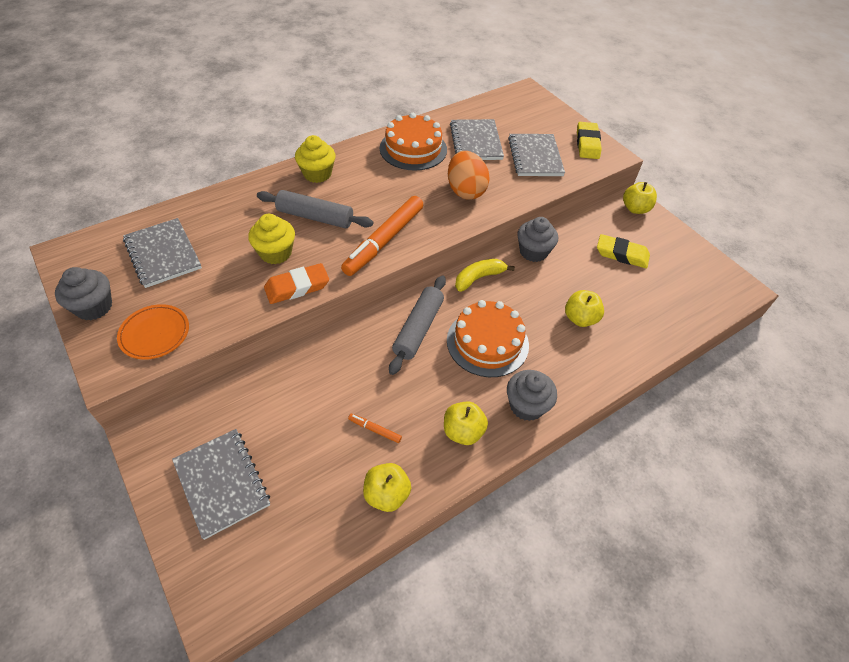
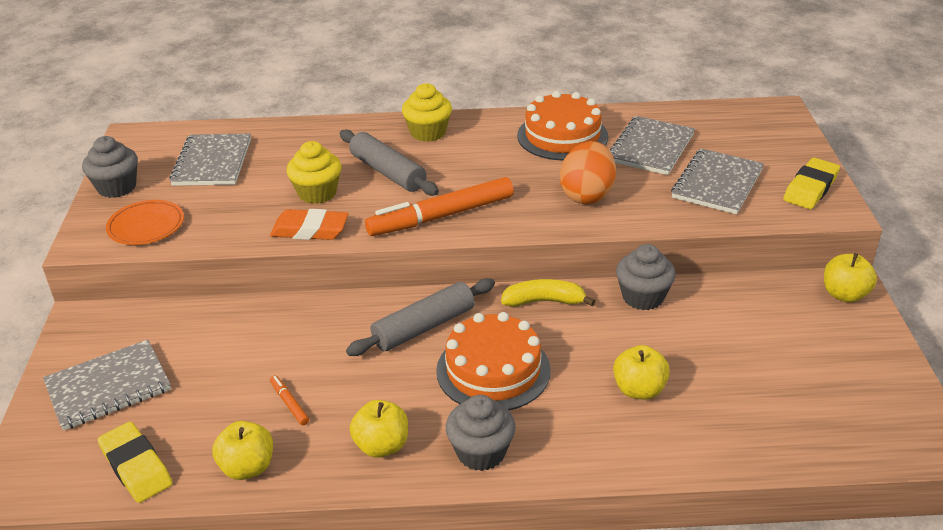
camera: 35 degrees right, 15 degrees down
grey notebook [172,429,270,540] -> grey notebook turned 60 degrees clockwise [43,339,171,431]
yellow eraser [597,234,650,269] -> yellow eraser moved to [98,422,173,503]

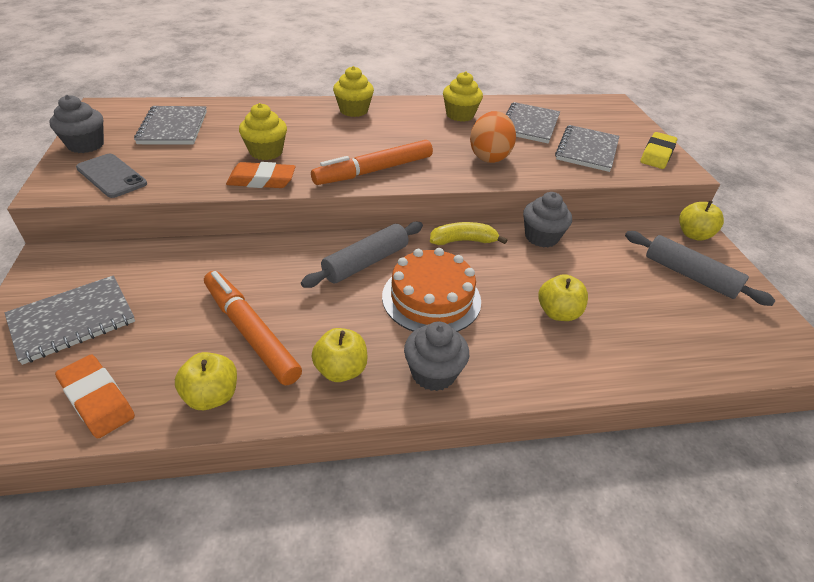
camera: 10 degrees left, 5 degrees up
yellow eraser [98,422,173,503] -> orange eraser [55,354,135,438]
orange plate [106,200,184,245] -> grey phone [76,154,147,198]
orange marker [270,375,309,425] -> orange marker [204,271,302,385], size x2.47
grey rolling pin [340,129,439,196] -> grey rolling pin moved to [625,231,776,306]
orange cake [517,91,608,161] -> yellow cupcake [443,71,483,122]

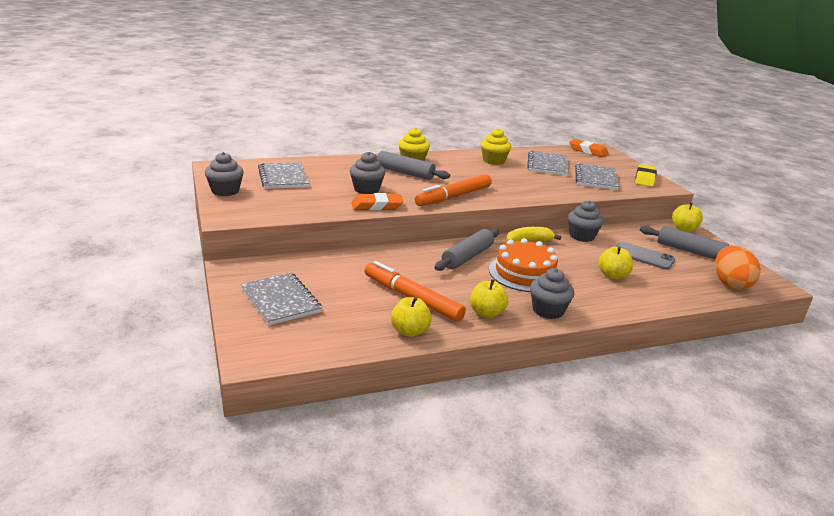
camera: 10 degrees left, 15 degrees down
grey notebook [5,276,135,365] -> grey notebook turned 75 degrees counterclockwise [241,273,322,325]
orange eraser [55,354,135,438] -> orange eraser moved to [569,139,609,157]
grey phone [76,154,147,198] -> grey phone moved to [616,242,675,270]
yellow cupcake [239,103,287,160] -> grey cupcake [350,152,385,194]
orange egg [470,111,516,163] -> orange egg moved to [715,246,761,290]
none -> grey rolling pin [366,151,450,180]

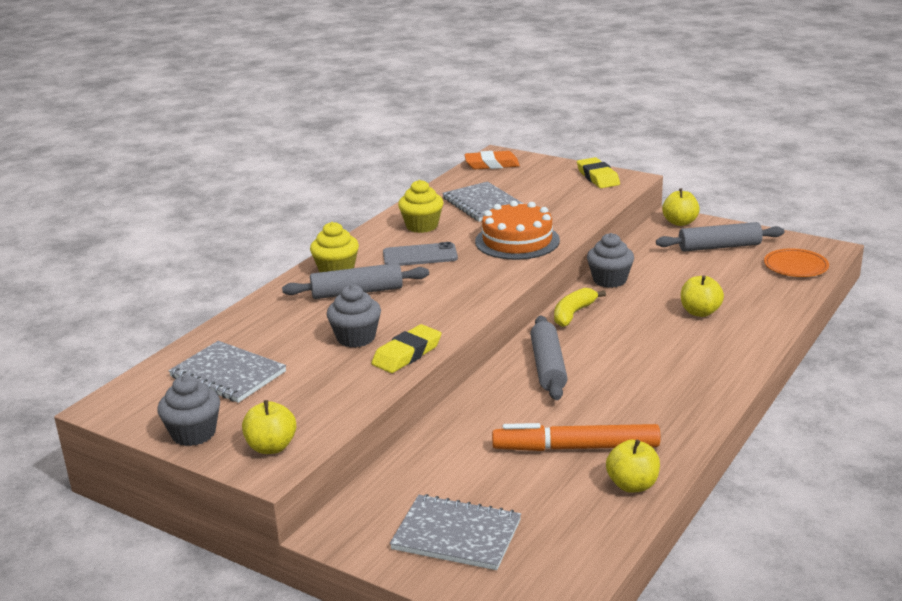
camera: 35 degrees left, 0 degrees up
orange eraser [352,193,403,211] -> yellow eraser [371,324,441,373]
orange marker [415,174,492,206] -> none
yellow apple [470,279,508,318] -> yellow apple moved to [242,400,296,454]
orange cake [489,238,558,292] -> orange cake moved to [475,201,560,260]
grey cupcake [530,268,574,319] -> none
grey notebook [575,163,619,190] -> none
grey phone [616,242,675,270] -> grey phone moved to [383,242,458,266]
orange egg [715,246,761,290] -> orange plate [764,248,829,277]

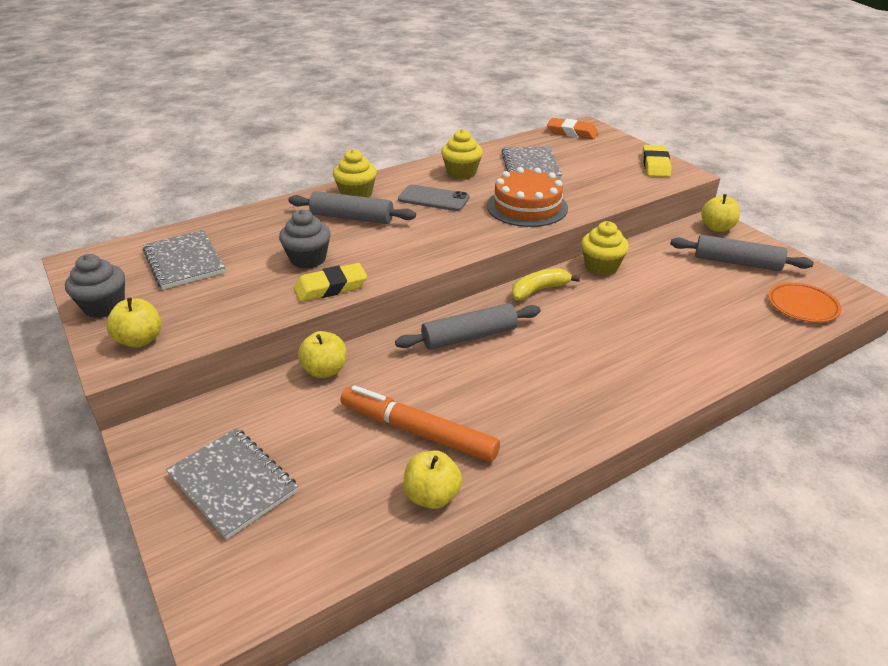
camera: 25 degrees right, 10 degrees up
grey rolling pin [530,316,567,400] -> grey rolling pin turned 45 degrees clockwise [395,303,541,350]
grey cupcake [587,233,634,288] -> yellow cupcake [581,221,629,275]
yellow apple [681,275,724,317] -> yellow apple moved to [298,331,346,378]

